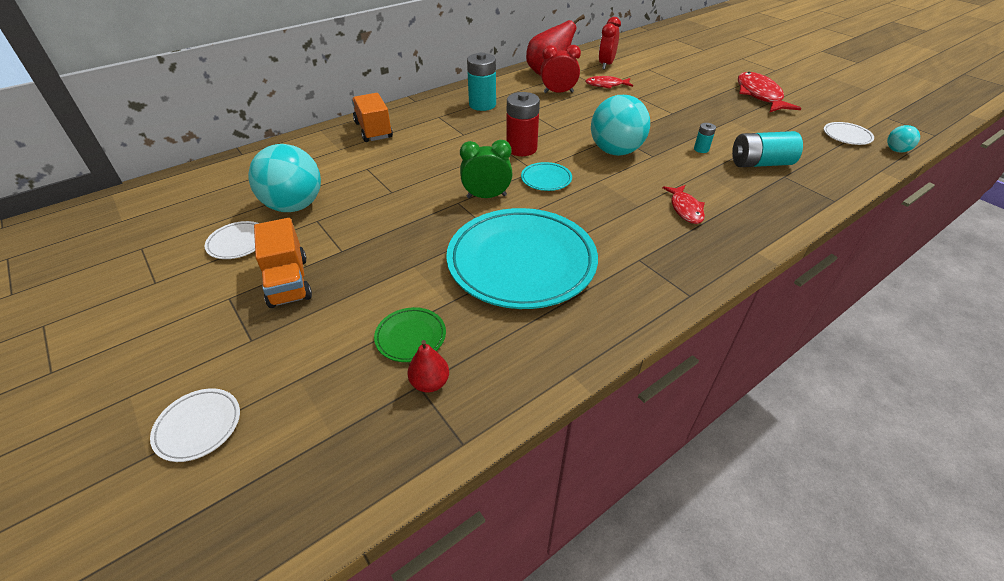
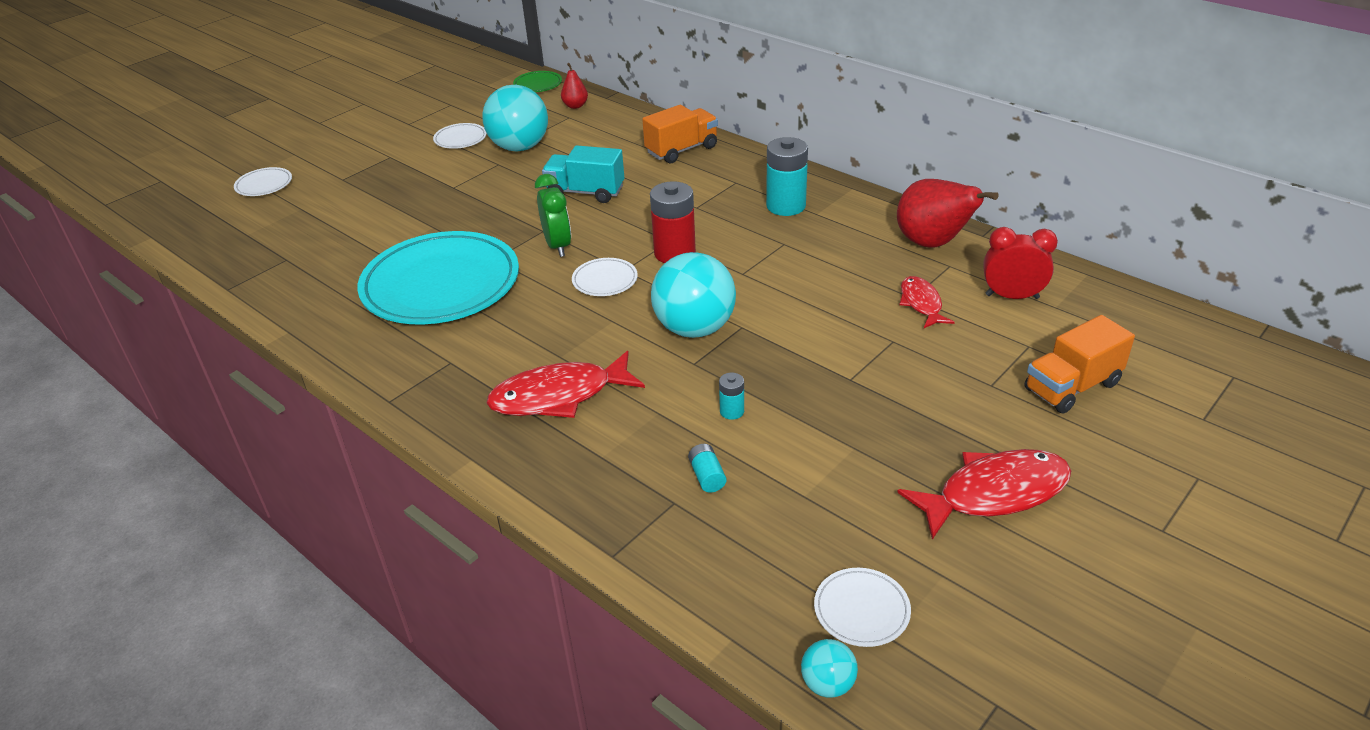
camera: 80 degrees right, 5 degrees down
orange truck [254,218,312,308] -> orange truck moved to [1024,315,1135,414]
green plate [374,307,446,362] -> green plate moved to [513,71,562,92]
red pear [407,340,449,393] -> red pear moved to [561,63,588,109]
turquoise plate [521,162,572,191] -> white plate [572,258,638,296]
red clock [541,45,581,93] -> none
red fish [662,185,705,224] -> red fish [486,351,645,418], size x1.71
turquoise battery [732,131,803,167] -> turquoise battery [688,444,726,493], size x0.48
none -> turquoise truck [542,145,624,203]

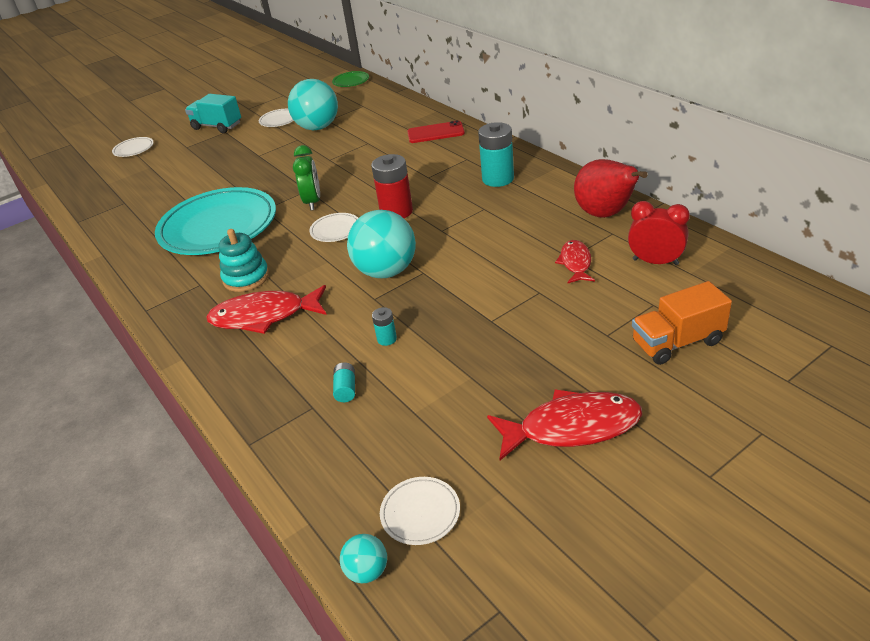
camera: 15 degrees right, 0 degrees up
turquoise truck [542,145,624,203] -> turquoise truck moved to [185,94,241,133]
red pear [561,63,588,109] -> none
orange truck [642,105,718,164] -> red phone [407,120,465,143]
none -> turquoise stacking toy [218,229,269,292]

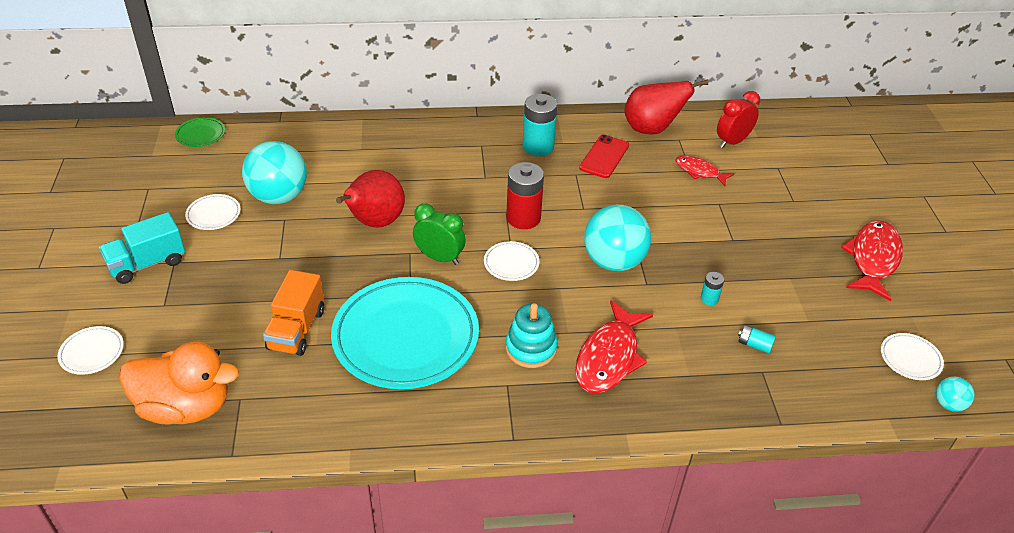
camera: 65 degrees left, 5 degrees up
red phone [407,120,465,143] -> red phone moved to [579,135,629,178]
orange truck [632,281,732,365] -> orange truck moved to [263,270,324,356]
none -> orange duck [119,342,239,425]
none -> red pear [336,170,405,228]

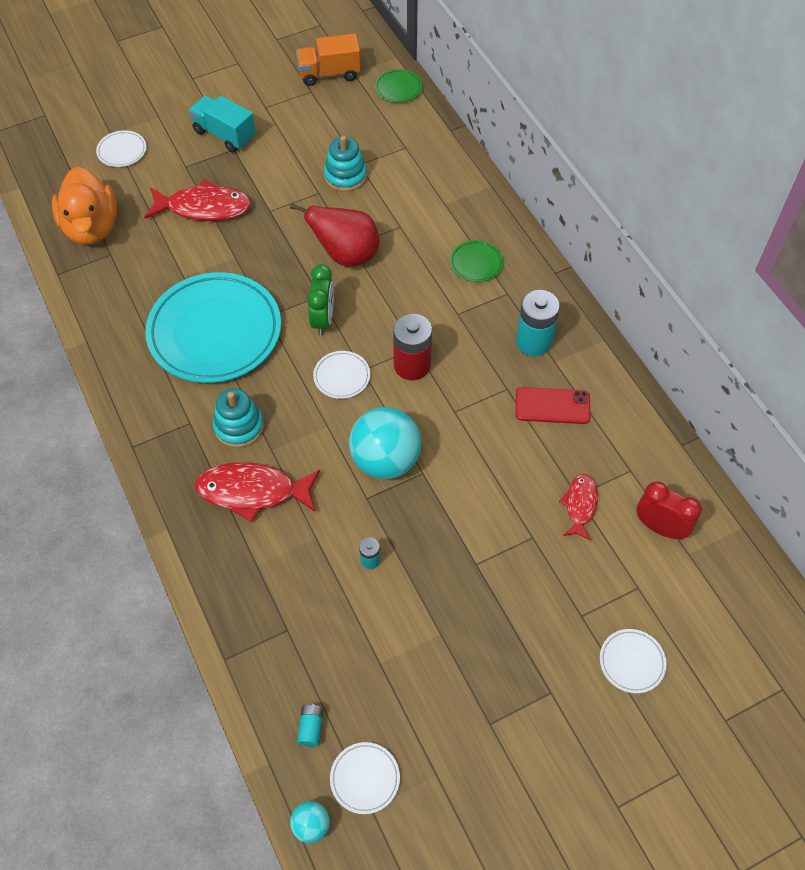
camera: 70 degrees right, 15 degrees up
white plate [185,194,241,230] -> white plate moved to [600,629,666,693]
turquoise ball [242,141,307,204] -> turquoise stacking toy [324,136,367,192]
orange truck [263,270,324,356] -> orange truck moved to [296,33,361,86]
red pear [624,79,708,135] -> none
turquoise battery [738,325,776,354] -> turquoise battery moved to [297,704,323,747]
red fish [841,220,903,301] -> red fish moved to [144,179,252,221]
none -> green plate [450,240,503,282]

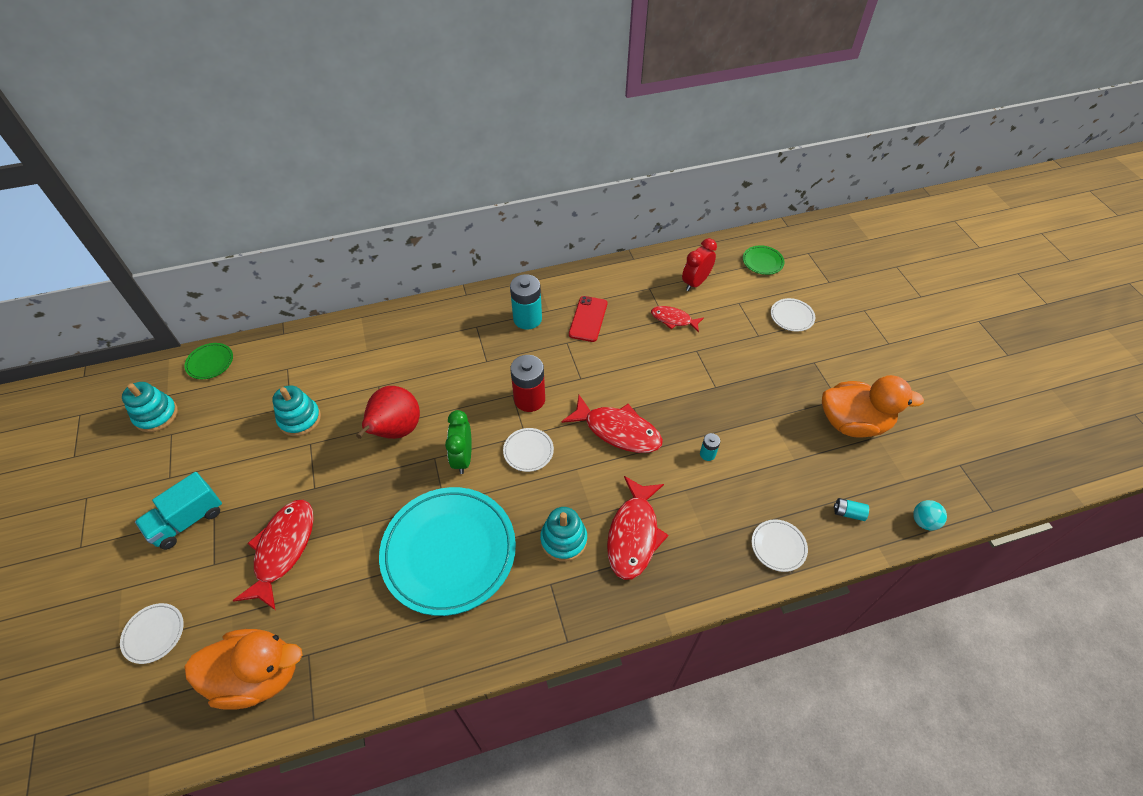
camera: 80 degrees left, 5 degrees down
orange truck [296,33,361,86] -> turquoise stacking toy [122,382,178,432]
green clock [307,264,334,336] -> green clock turned 105 degrees counterclockwise [445,410,472,474]
white plate [330,742,400,814] -> white plate moved to [752,519,808,572]
turquoise ball [349,407,421,479] -> red fish [561,395,663,453]
green plate [450,240,503,282] -> green plate moved to [743,245,785,275]
none -> orange duck [822,375,924,438]

